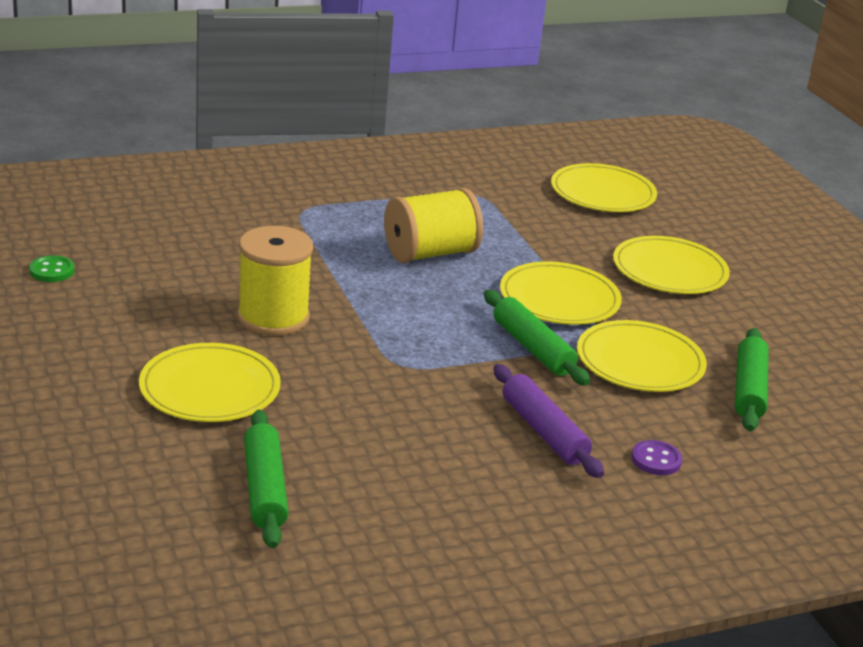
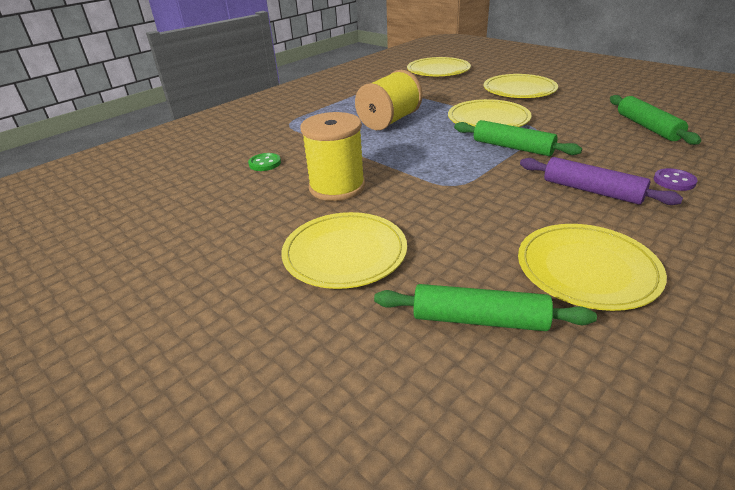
camera: 20 degrees left, 5 degrees up
green button [29,255,74,282] -> green button moved to [248,153,281,171]
green rolling pin [244,410,289,548] -> green rolling pin turned 45 degrees counterclockwise [374,284,597,331]
yellow plate [577,320,707,392] -> yellow plate moved to [518,224,667,311]

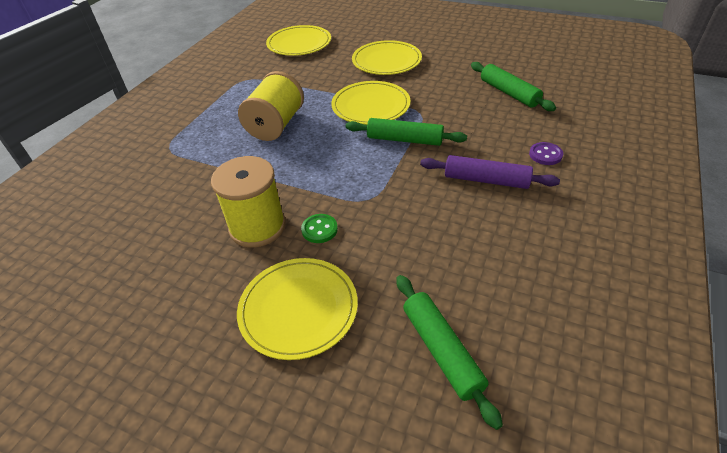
camera: 20 degrees left, 10 degrees up
green button [248,153,281,171] -> green button moved to [301,214,338,243]
green rolling pin [374,284,597,331] -> green rolling pin turned 75 degrees clockwise [396,275,503,430]
yellow plate [518,224,667,311] -> none

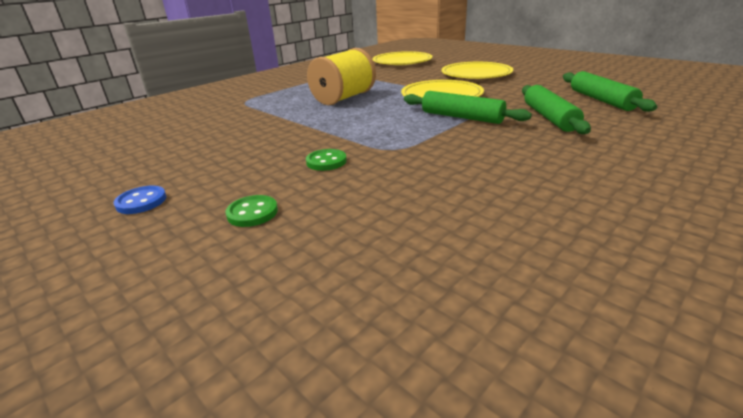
camera: 20 degrees right, 15 degrees down
yellow spool [211,156,286,247] -> none
yellow plate [237,258,358,360] -> green button [225,195,278,227]
green rolling pin [396,275,503,430] -> green rolling pin moved to [522,85,591,134]
purple rolling pin [420,155,560,189] -> none
purple button [529,142,563,165] -> none
none -> blue button [114,186,166,214]

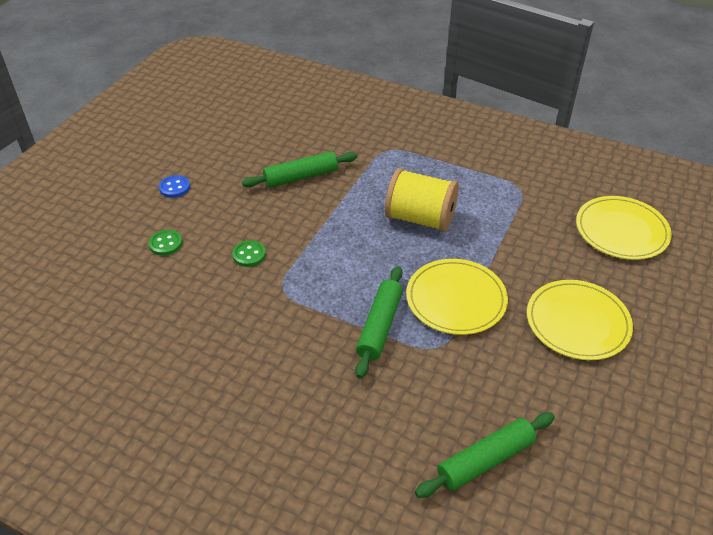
camera: 70 degrees right, 15 degrees up
green rolling pin [522,85,591,134] -> green rolling pin moved to [242,151,357,188]

